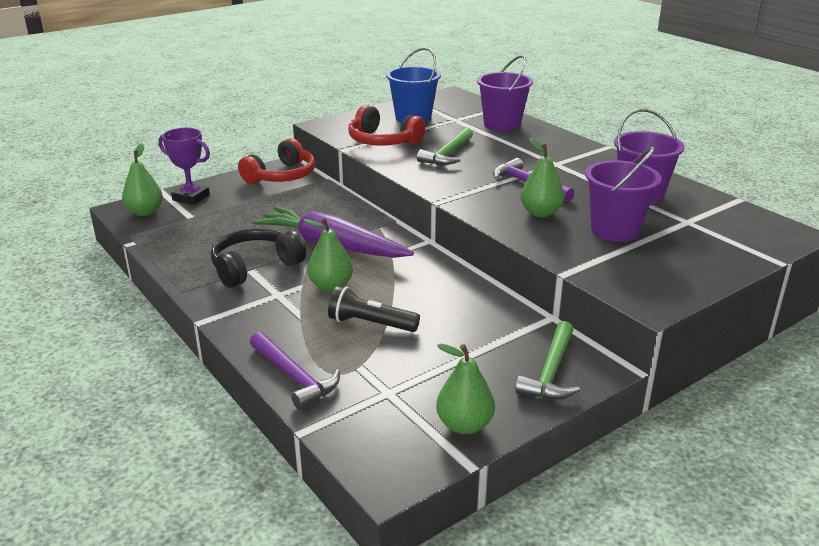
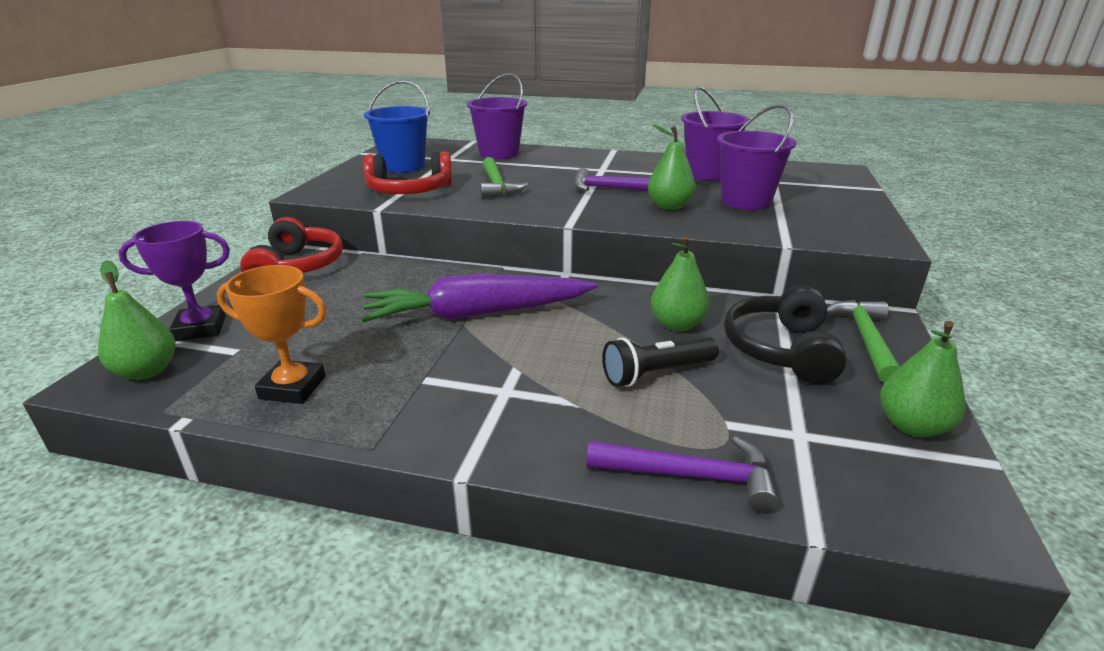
camera: 40 degrees left, 0 degrees up
black headphones [211,228,306,288] -> black headphones moved to [724,286,847,384]
green pear [303,218,353,292] -> green pear moved to [651,236,710,331]
green hammer [515,321,580,400] -> green hammer turned 150 degrees counterclockwise [827,300,900,383]
none -> orange trophy [217,265,327,404]

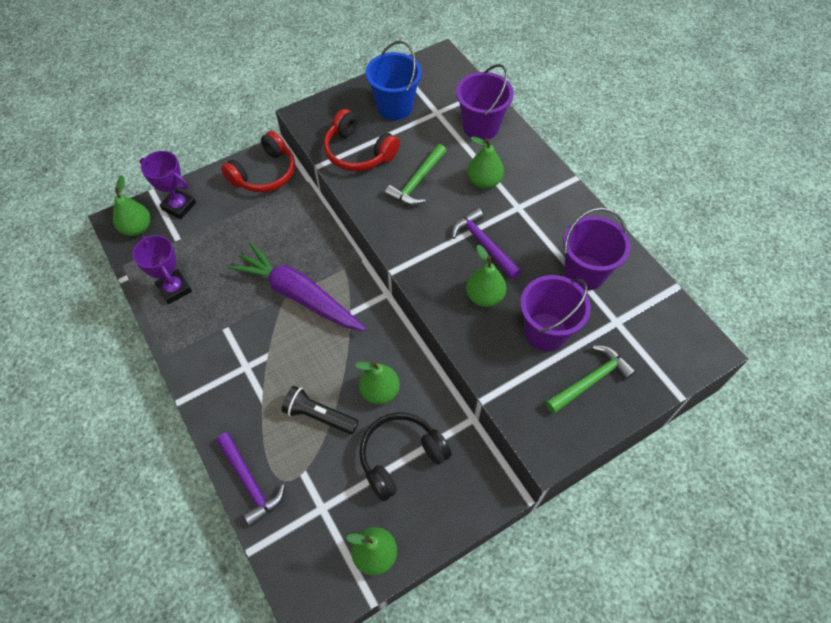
camera: 45 degrees right, 30 degrees up
orange trophy [217,265,327,404] -> purple trophy [133,235,192,304]
green hammer [827,300,900,383] -> green hammer moved to [545,346,636,414]
none -> green pear [467,136,504,189]

